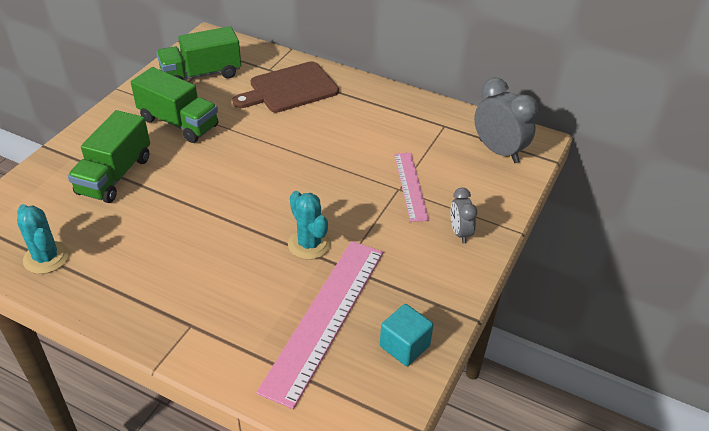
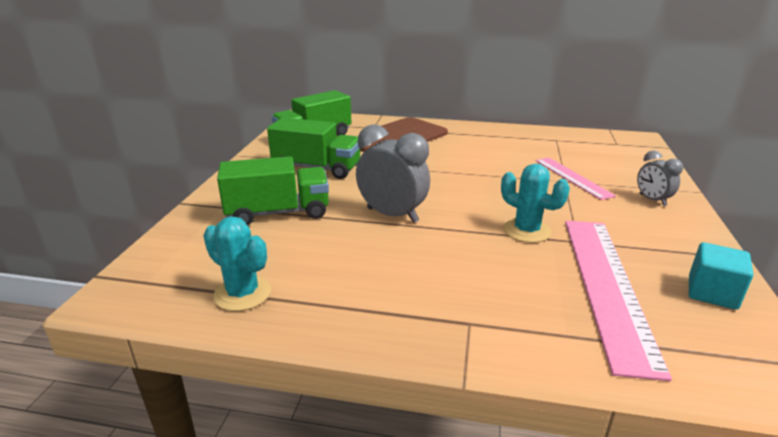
camera: 15 degrees left, 15 degrees down
green truck [68,110,150,203] -> green truck turned 105 degrees counterclockwise [217,156,329,225]
grey clock [474,78,538,163] -> grey clock moved to [356,124,430,223]

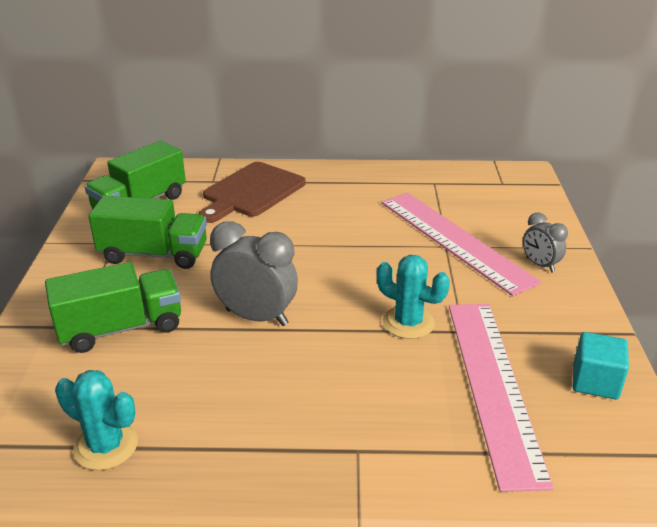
camera: 10 degrees left, 5 degrees up
pink ruler [536,158,616,200] -> pink ruler [381,193,541,296], size x1.77

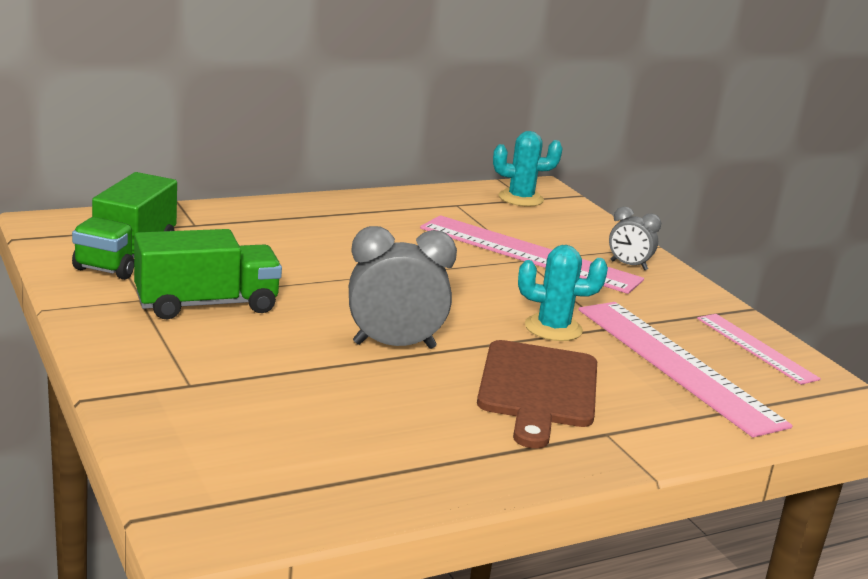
camera: 30 degrees left, 10 degrees down
green truck [45,262,181,353] -> none
turquoise cactus [55,370,138,470] -> turquoise cactus moved to [493,131,563,207]
brown cutting board [199,162,306,223] -> brown cutting board moved to [477,340,597,449]
turquoise cube [572,332,629,399] -> pink ruler [697,314,821,385]

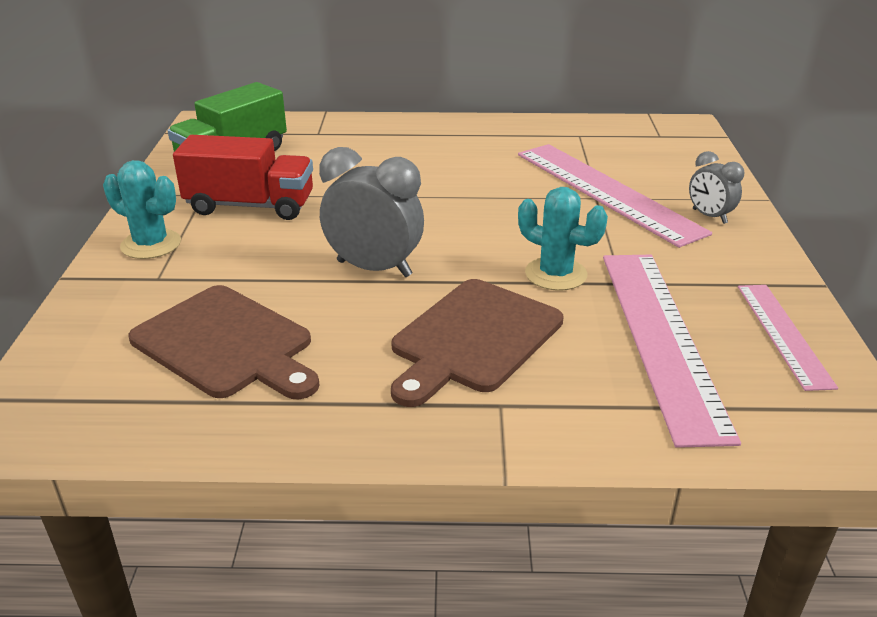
camera: 30 degrees right, 10 degrees up
green truck [134,229,282,319] -> red truck [173,135,313,220]
turquoise cactus [493,131,563,207] -> turquoise cactus moved to [103,160,181,259]
none -> brown cutting board [129,285,319,399]

